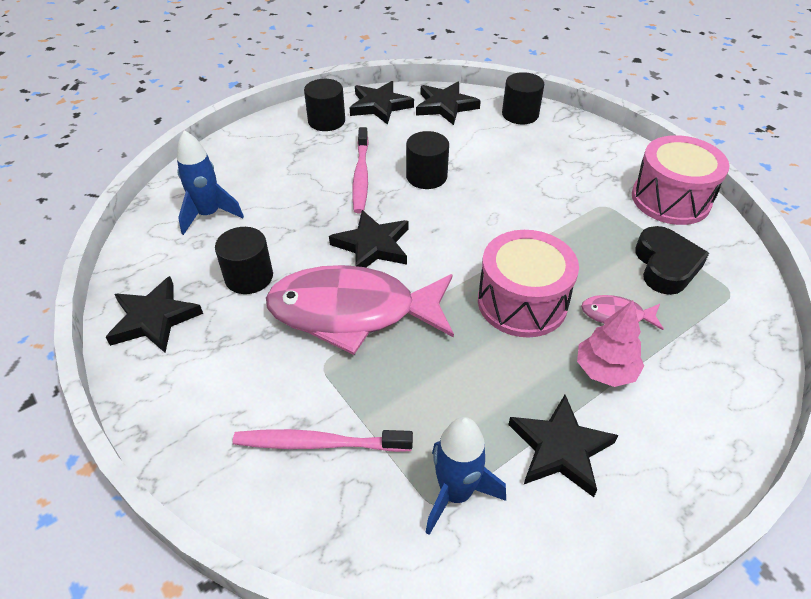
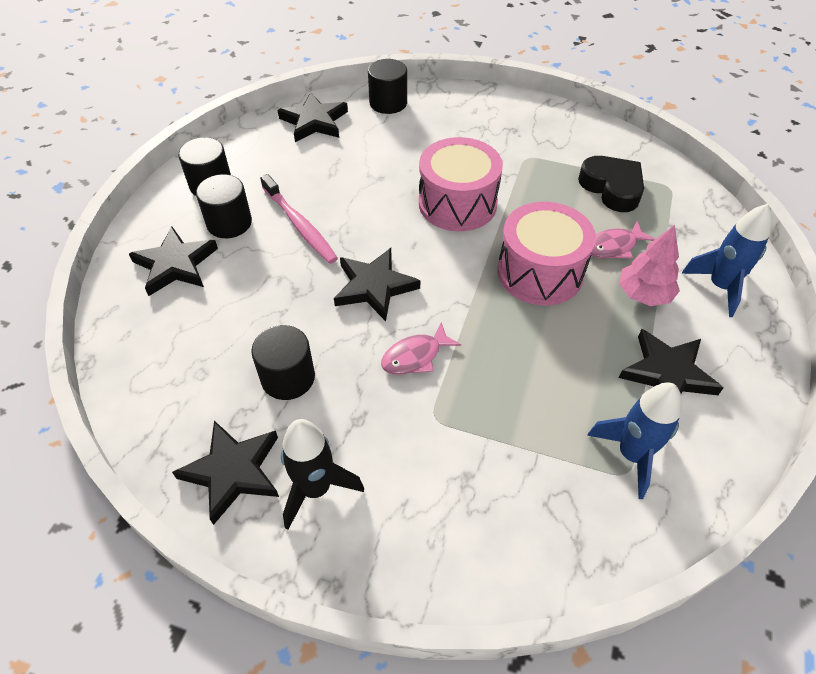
camera: 35 degrees left, 5 degrees up
blue rocket [177,130,244,235] -> blue rocket moved to [681,204,772,317]
pink toothbrush [233,429,413,452] -> none
pink fish [266,265,454,355] -> pink fish [381,322,461,375], size x0.42
black star [350,81,414,125] -> black star moved to [129,226,218,296]
black cylinder [406,131,449,189] -> black cylinder moved to [196,174,252,238]
pink drum [632,135,730,225] -> pink drum moved to [419,137,503,231]
none -> black rocket [281,419,364,530]

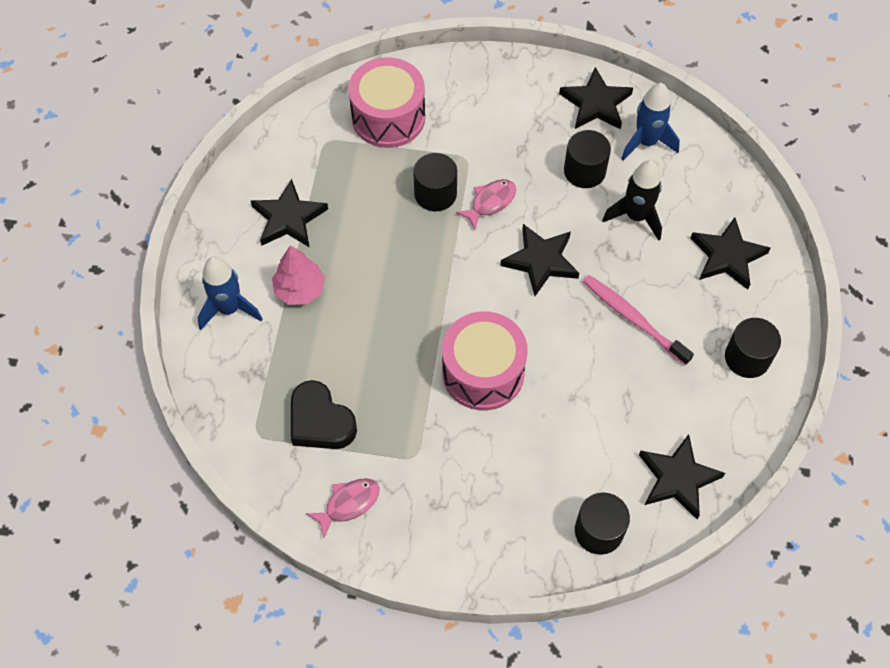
camera: 170 degrees right, 10 degrees up
black cylinder [196,174,252,238] -> black cylinder moved to [413,153,457,212]
black rocket [281,419,364,530] -> black rocket moved to [602,160,662,241]
pink drum [497,202,596,306] -> pink drum moved to [348,57,425,148]
blue rocket [587,382,682,499] -> blue rocket moved to [621,83,680,161]
pink fish [592,221,655,259] -> pink fish moved to [306,478,380,538]

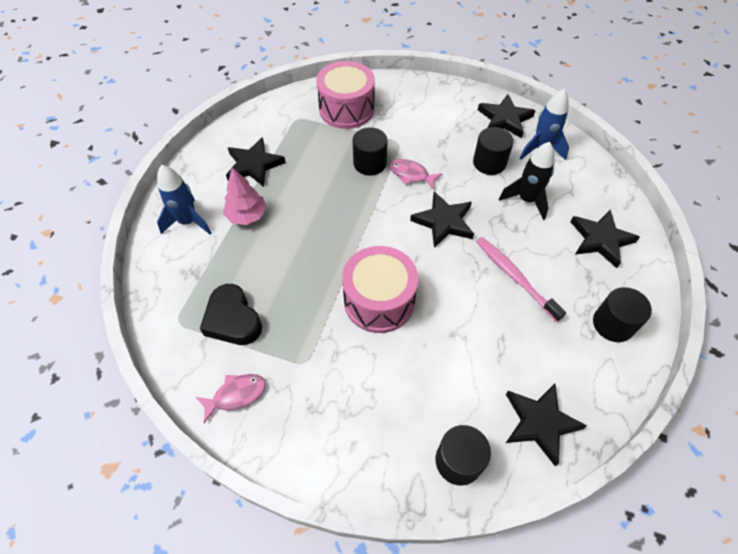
camera: 10 degrees right, 5 degrees down
pink fish [456,179,516,230] -> pink fish turned 120 degrees counterclockwise [389,159,442,190]

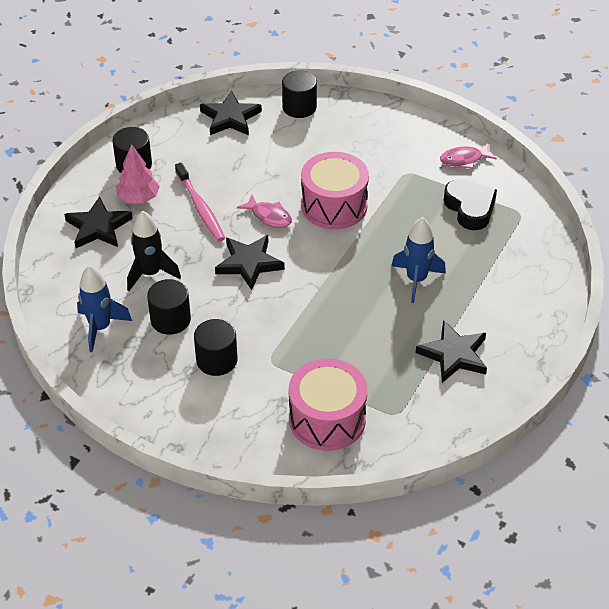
camera: 170 degrees left, 10 degrees down
blue rocket [157,165,211,234] -> blue rocket moved to [391,217,446,303]
pink tree [223,167,267,225] -> pink tree moved to [116,144,160,203]
black cylinder [353,127,388,175] -> black cylinder moved to [194,319,238,376]
pink fish [389,159,442,190] -> pink fish moved to [237,195,292,228]
black star [478,94,536,138] -> none

